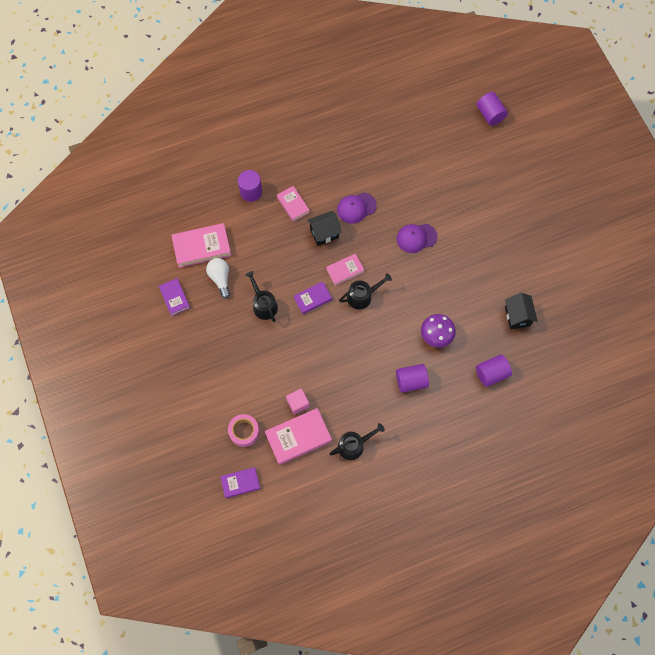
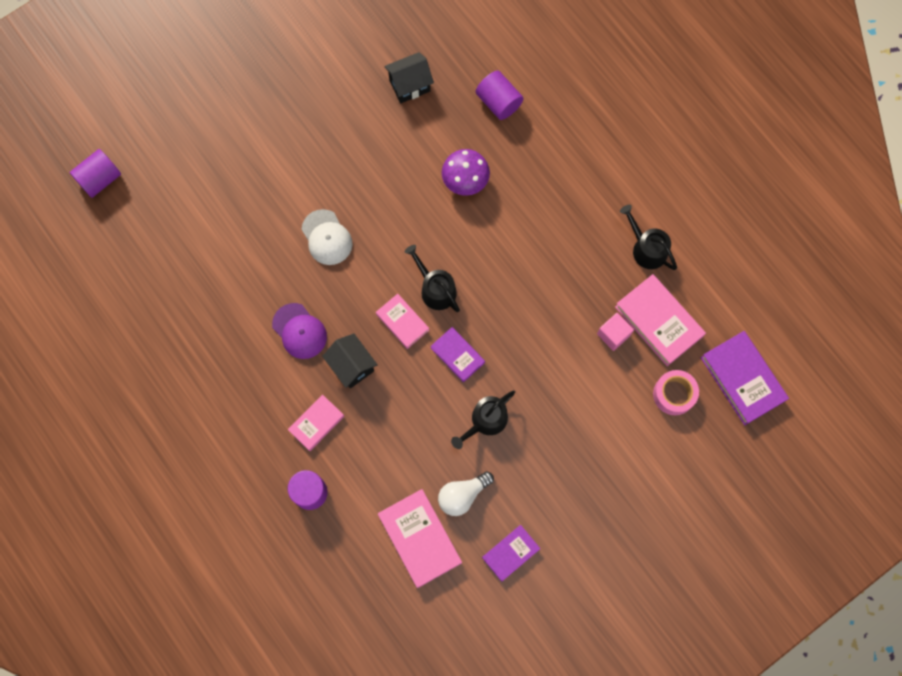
camera: 105 degrees left, 5 degrees up
purple book [220,467,260,498] -> purple book [701,331,789,425], size x1.65
purple cylinder [396,364,429,393] -> none
purple cap [397,224,437,253] -> white cap [301,209,353,265]

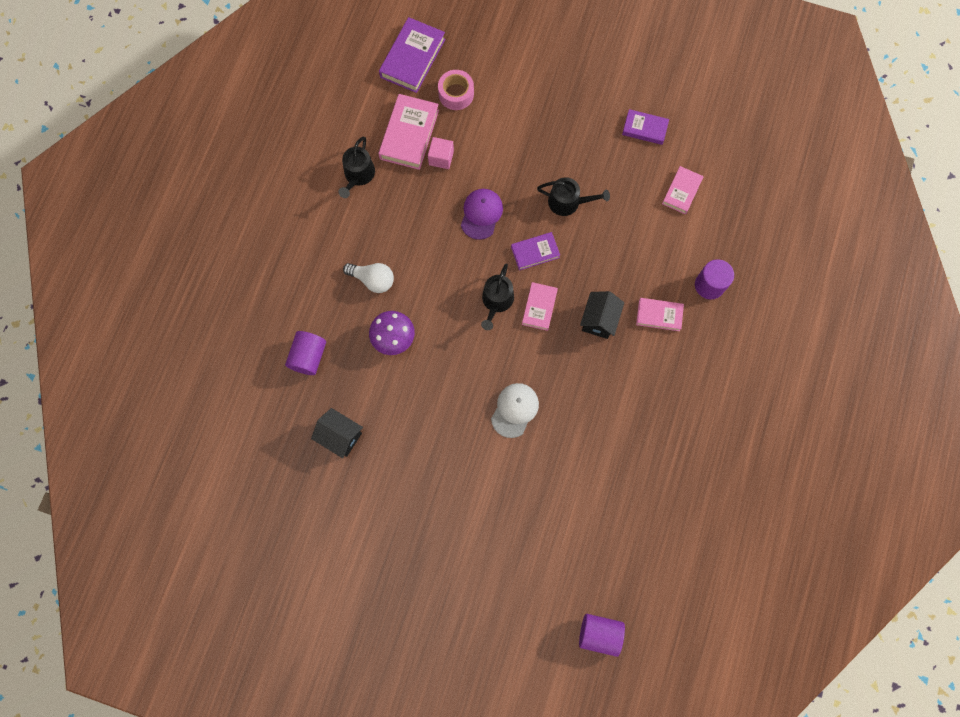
camera: 125 degrees left, 0 degrees up
purple cap [272,303,327,359] -> purple cap moved to [461,189,503,240]
pink book [378,489,462,588] -> pink book [662,166,704,214], size x0.61
purple book [431,327,485,383] -> purple book turned 60 degrees clockwise [511,232,560,270]
white light bulb [438,471,494,516] -> white light bulb moved to [343,263,394,293]

